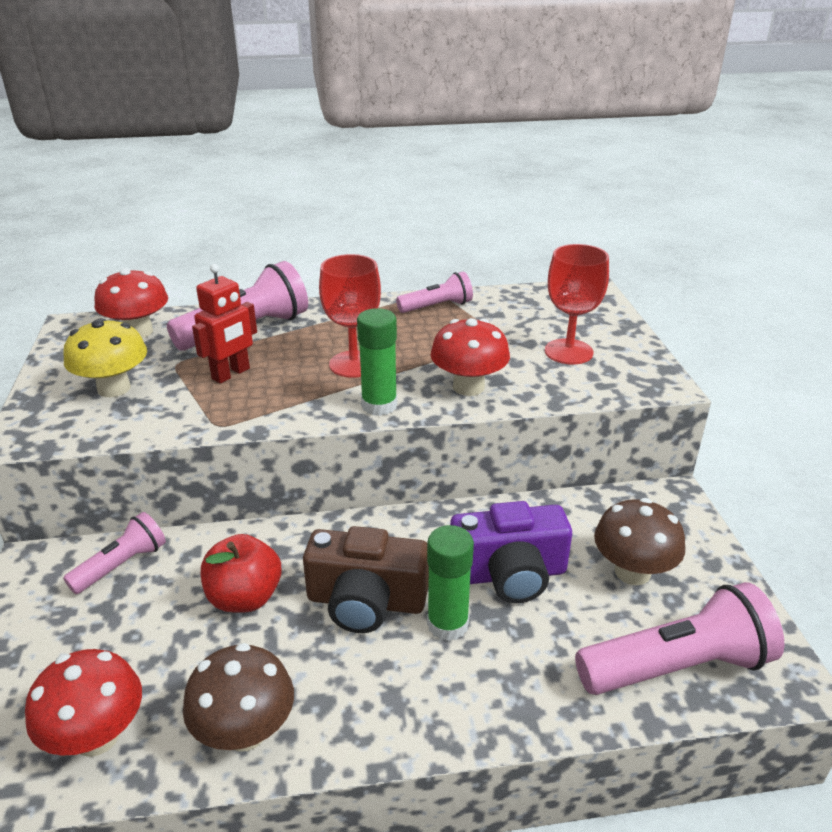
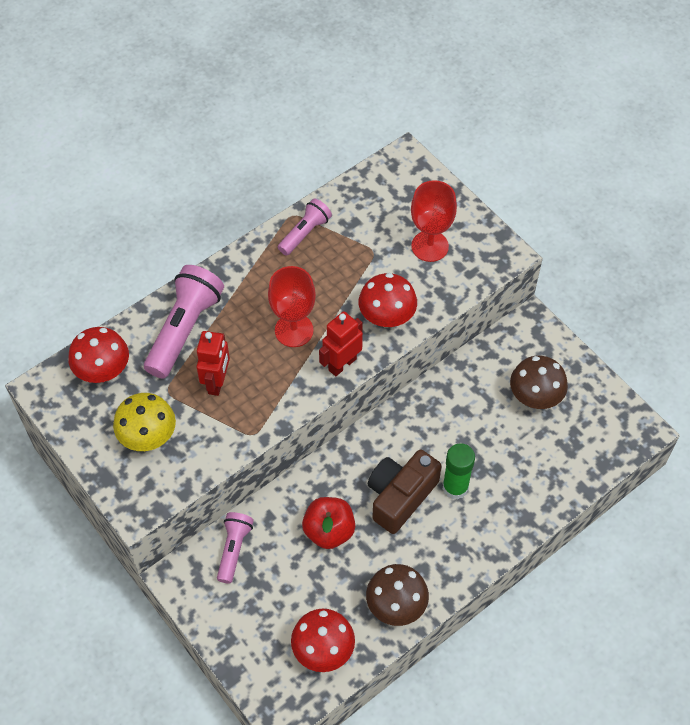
camera: 30 degrees left, 25 degrees up
brown camera [303,526,429,633] -> brown camera turned 150 degrees clockwise [368,450,442,534]
green glue stick [357,308,397,416] -> red robot [319,311,363,376]
purple camera [450,501,572,603] -> none
pink flashlight [575,582,784,695] -> none

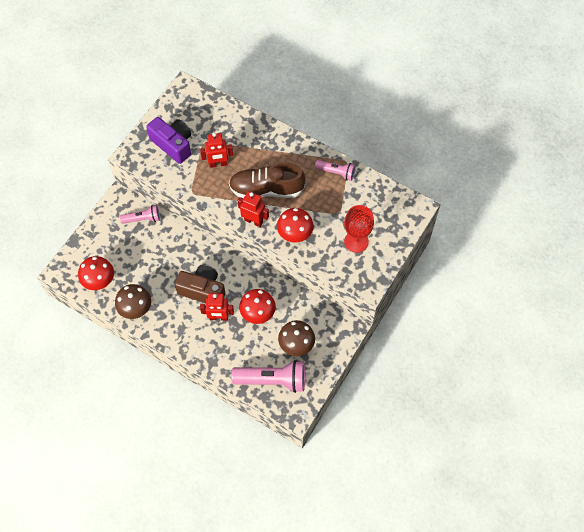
camera: 70 degrees right, 5 degrees up
red mushroom [68,327,129,383] -> red mushroom moved to [239,289,276,324]
yellow mushroom [113,393,176,451] -> purple camera [146,117,191,164]
pink flashlight [144,265,224,379] -> pink flashlight moved to [231,360,305,393]
red goblet [268,266,316,347] -> brown shoe [229,162,306,199]
red apple [302,497,355,549] -> none
green glue stick [443,443,475,500] -> red robot [200,293,234,321]

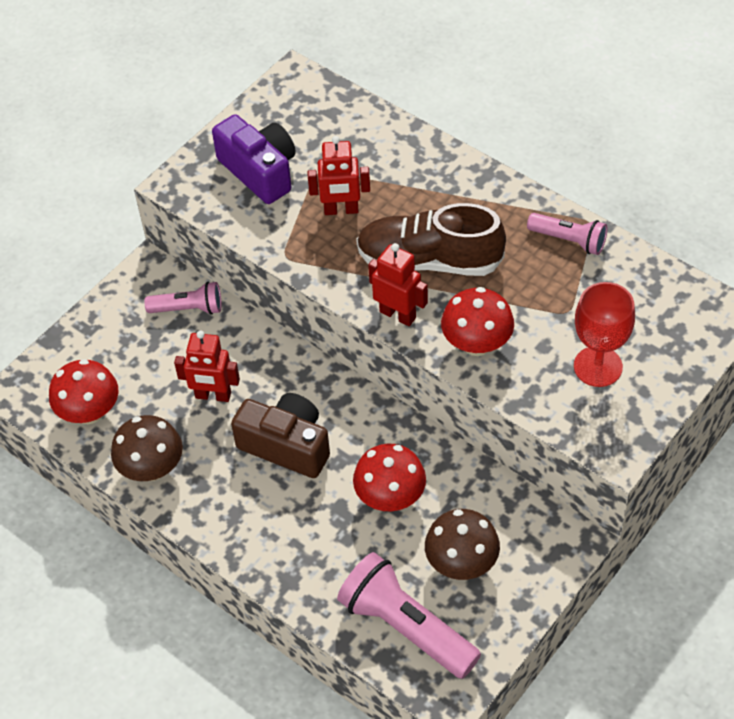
camera: 10 degrees right, 10 degrees down
red robot [200,293,234,321] -> red robot moved to [174,331,240,402]
pink flashlight [231,360,305,393] -> pink flashlight turned 150 degrees counterclockwise [337,552,481,679]

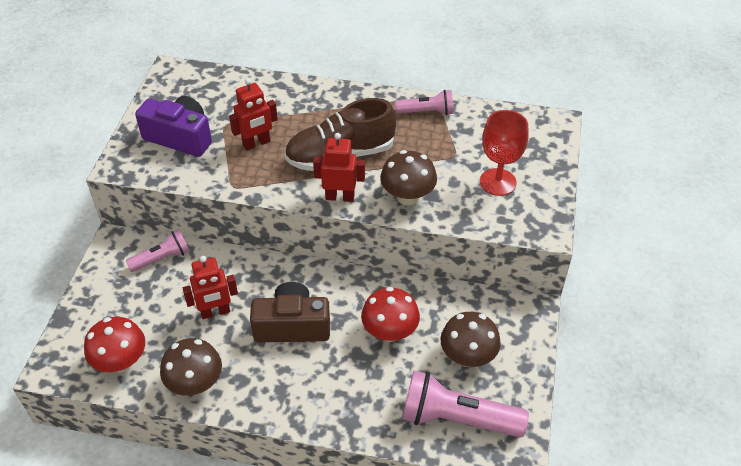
camera: 30 degrees left, 5 degrees down
red mushroom [441,287,514,356] -> brown mushroom [380,150,437,205]

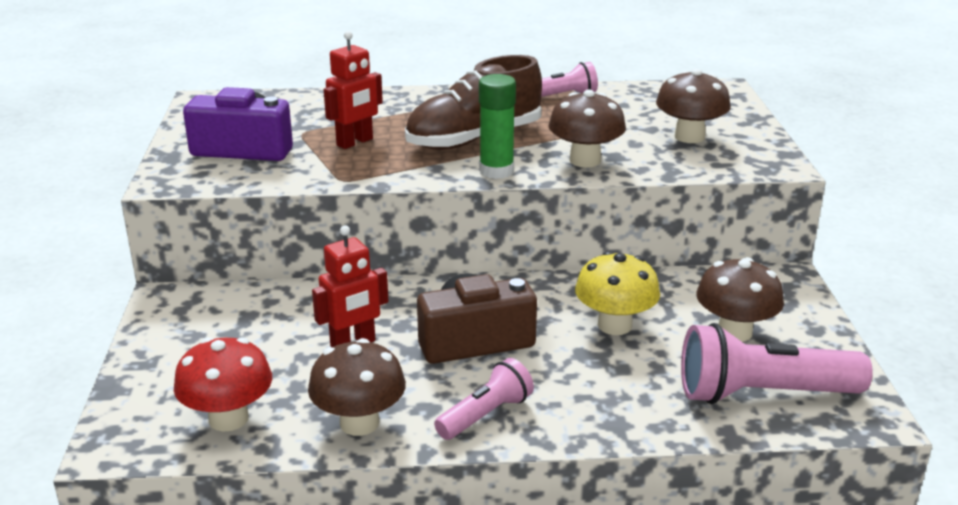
camera: 15 degrees left, 20 degrees down
pink flashlight [126,229,190,272] -> pink flashlight moved to [434,358,534,440]
red robot [313,133,365,202] -> green glue stick [479,74,516,179]
red mushroom [361,287,420,342] -> yellow mushroom [575,251,660,335]
red goblet [480,110,528,196] -> brown mushroom [656,69,731,143]

